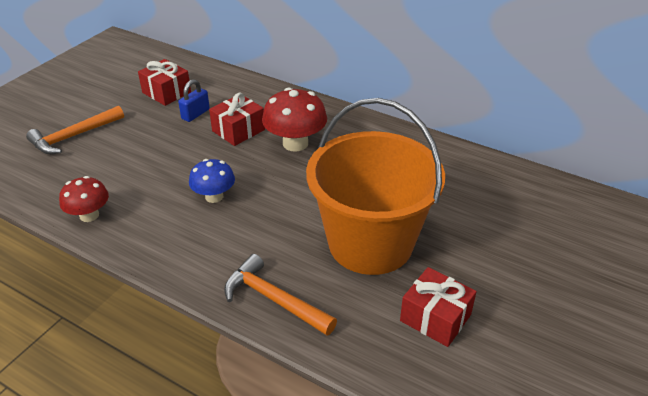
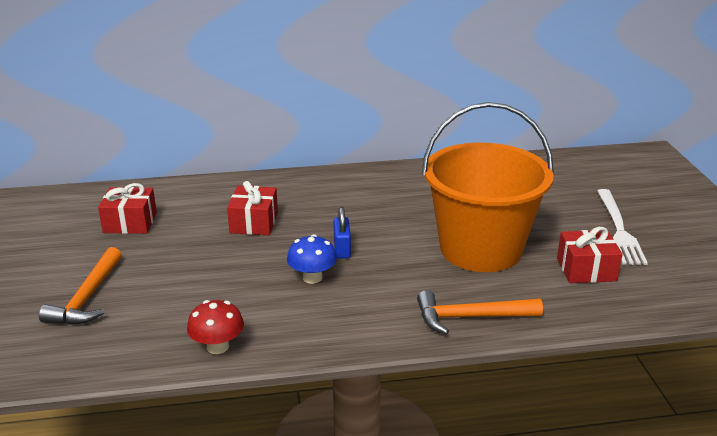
camera: 40 degrees left, 10 degrees down
blue padlock [178,79,210,122] -> blue padlock moved to [333,207,351,259]
red mushroom [262,87,327,151] -> none
none -> white fork [597,189,648,265]

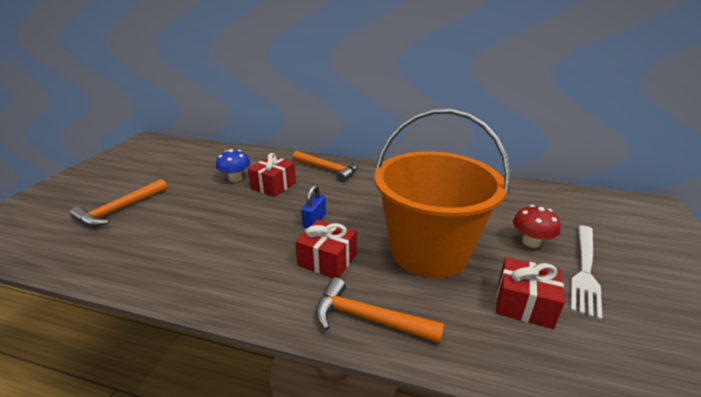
camera: 25 degrees right, 0 degrees up
red gift [98,183,157,234] -> red gift moved to [295,220,357,278]
red mushroom [187,300,244,354] -> red mushroom moved to [513,205,561,248]
blue mushroom [287,234,337,284] -> blue mushroom moved to [216,149,250,182]
none -> orange hammer [292,151,358,182]

